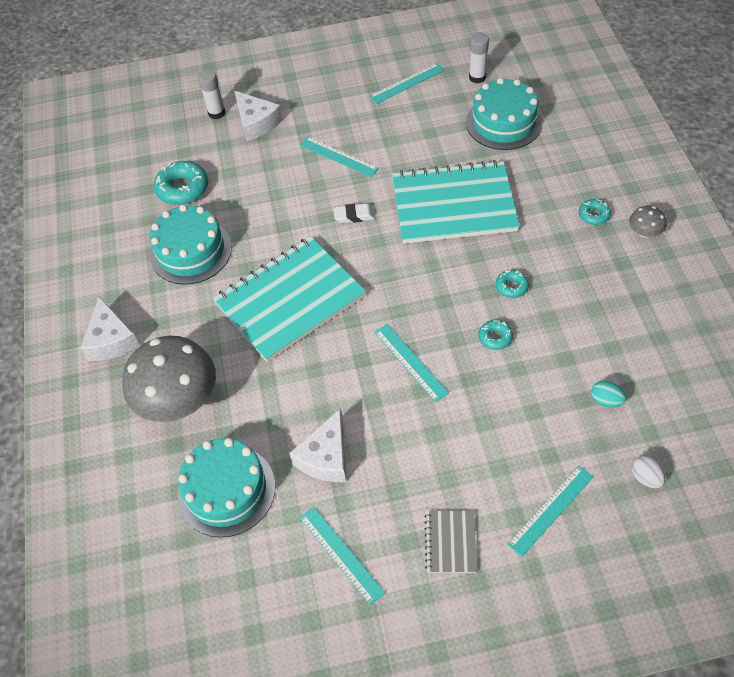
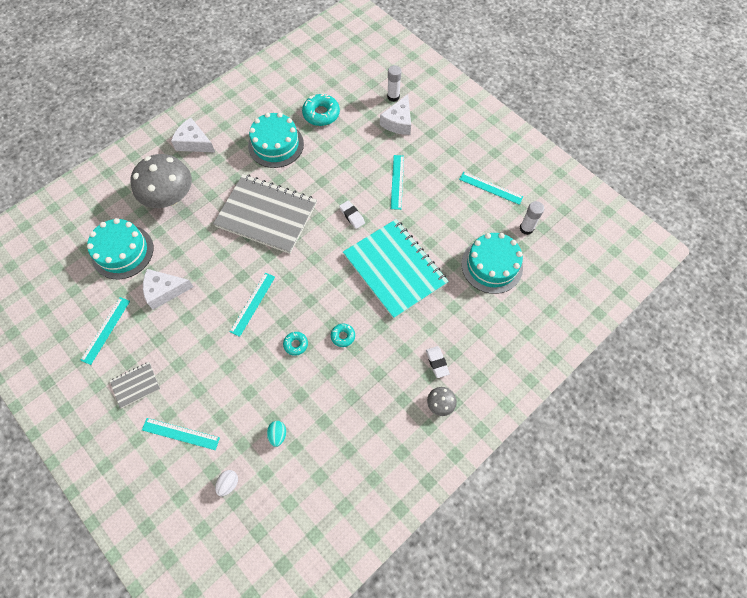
camera: 55 degrees right, 10 degrees up
white cheese [80,297,140,361] -> white cheese turned 75 degrees clockwise [171,118,215,153]
turquoise notebook [213,236,366,362] -> grey notebook [213,174,317,254]
turquoise donut [579,199,611,225] -> white eraser [426,346,450,378]

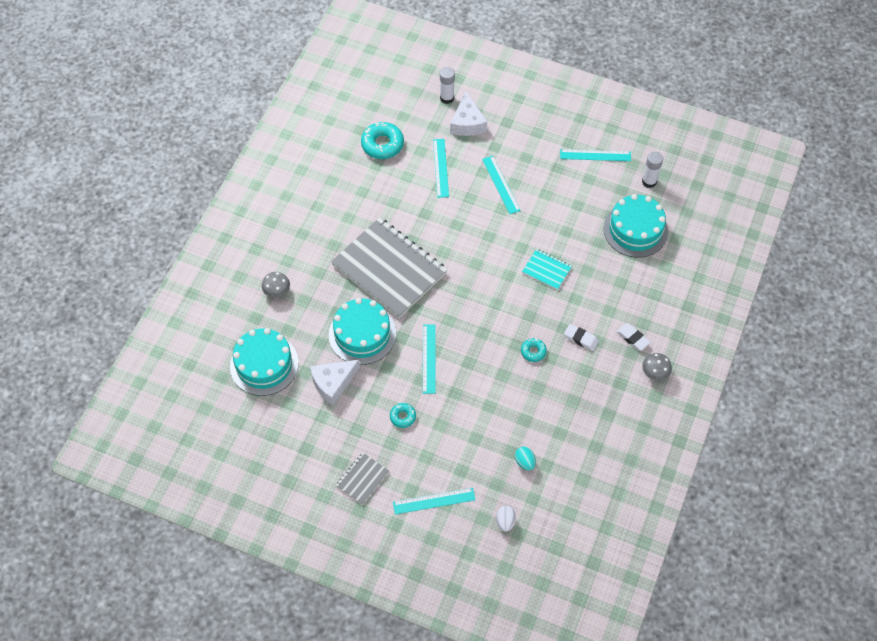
camera: 25 degrees left, 5 degrees down
turquoise ruler [80,297,130,365] -> turquoise ruler moved to [433,139,449,198]
grey mushroom [131,154,192,208] -> grey mushroom [262,272,290,298], size x0.43
white cheese [171,118,215,153] -> none
grey notebook [213,174,317,254] -> grey notebook turned 45 degrees clockwise [331,217,447,318]
turquoise cake [248,112,304,168] -> turquoise cake moved to [329,298,396,365]
turquoise donut [283,332,308,356] -> turquoise donut moved to [390,403,416,428]
white eraser [339,200,365,229] -> white eraser moved to [564,324,599,351]
turquoise notebook [343,219,449,319] -> turquoise notebook [522,249,572,290], size x0.44

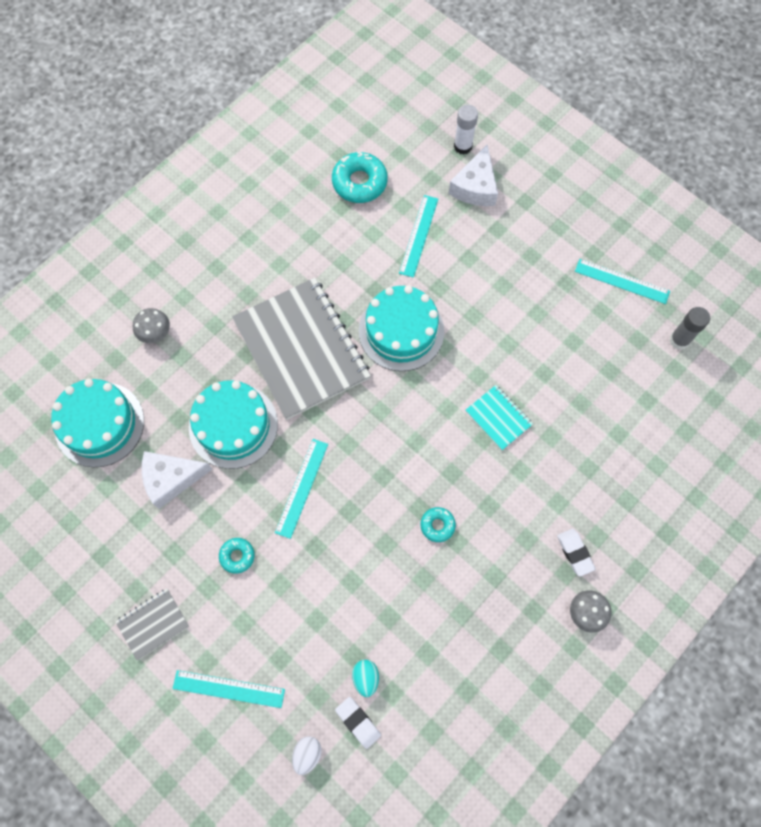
camera: 20 degrees right, 10 degrees up
turquoise ruler [482,156,521,214] -> none
white eraser [564,324,599,351] -> white eraser moved to [335,697,381,749]
turquoise cake [603,194,668,258] -> turquoise cake moved to [359,285,444,371]
white glue stick [642,152,663,188] -> grey glue stick [669,307,710,350]

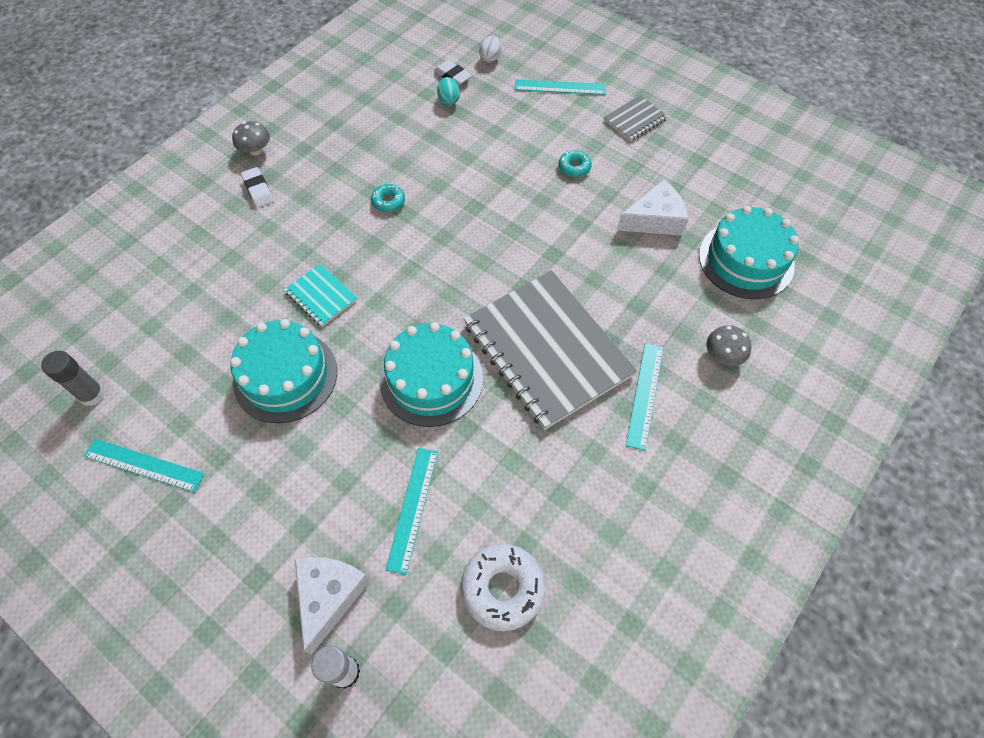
camera: 175 degrees right, 10 degrees down
turquoise cake [189,380,278,469] -> turquoise cake moved to [230,319,337,423]
turquoise ruler [275,439,328,539] -> turquoise ruler moved to [626,343,664,451]
turquoise donut [332,152,388,203] -> white donut [461,544,545,631]

